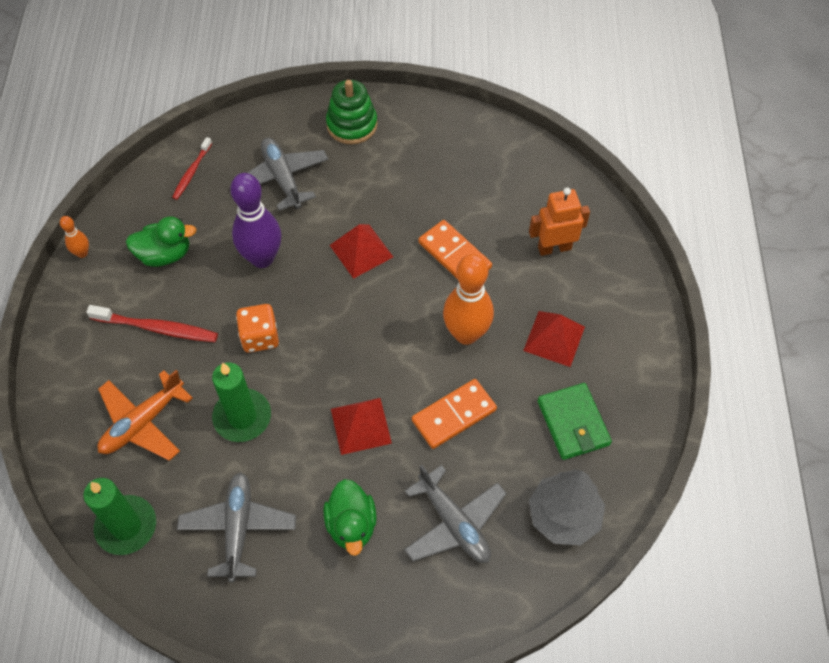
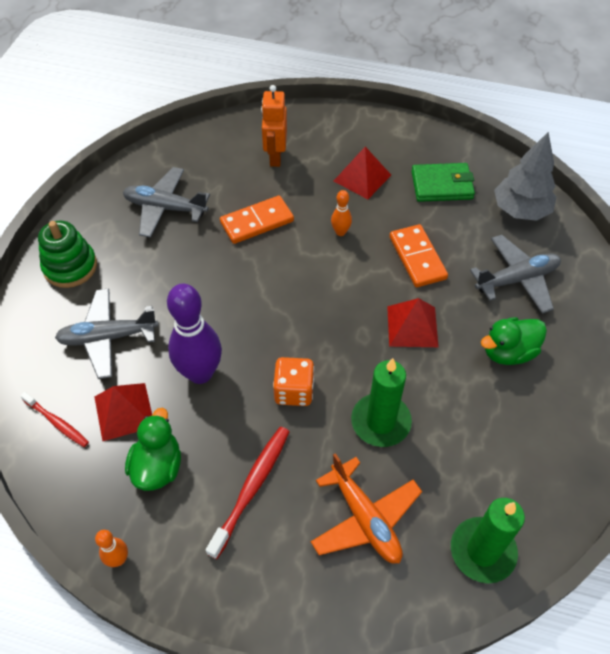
camera: 75 degrees left, 5 degrees down
grey plane [177,472,296,583] -> grey plane moved to [123,167,210,238]
green duck [323,479,377,556] -> green duck turned 150 degrees clockwise [481,317,547,365]
red pyramid [330,224,393,279] -> red pyramid moved to [94,383,152,441]
orange bowling pin [443,254,494,345] -> orange bowling pin [331,190,352,236], size x0.46

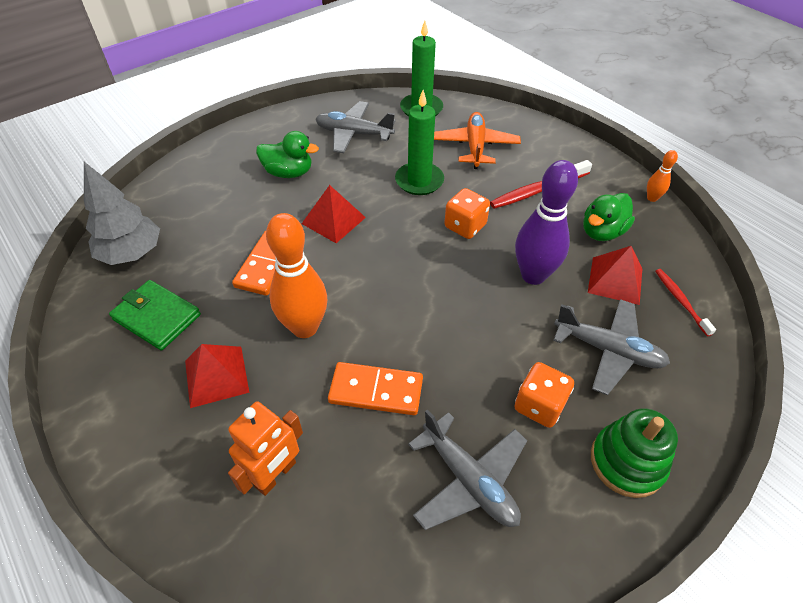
camera: 145 degrees left, 5 degrees down
orange bowling pin [331,190,352,236] -> orange bowling pin [266,213,327,338], size x2.15
grey plane [470,235,561,314] -> grey plane moved to [315,101,395,153]
none -> orange dice [515,362,574,428]

